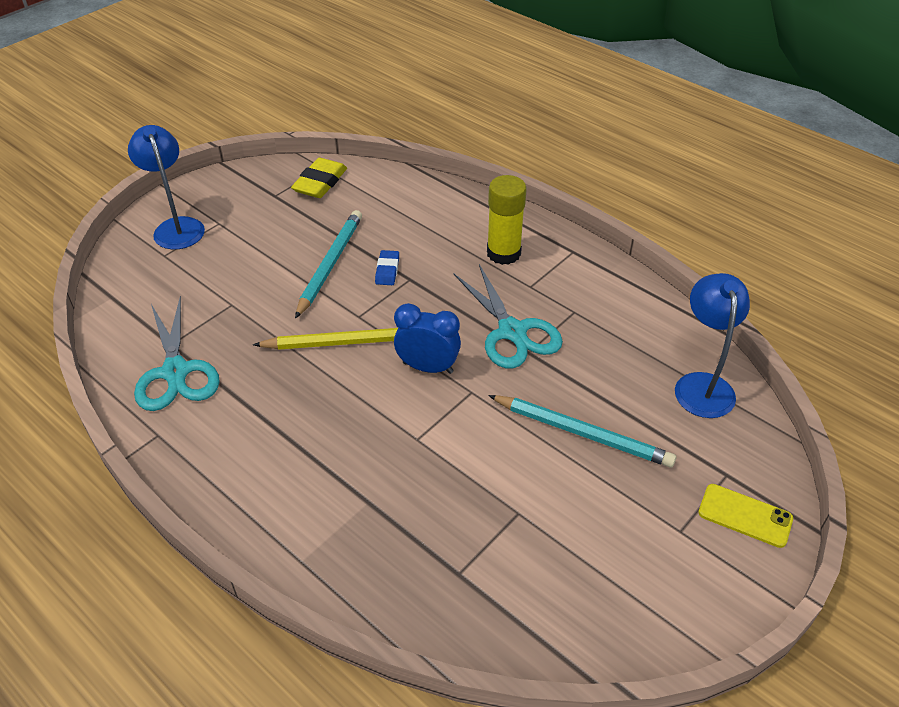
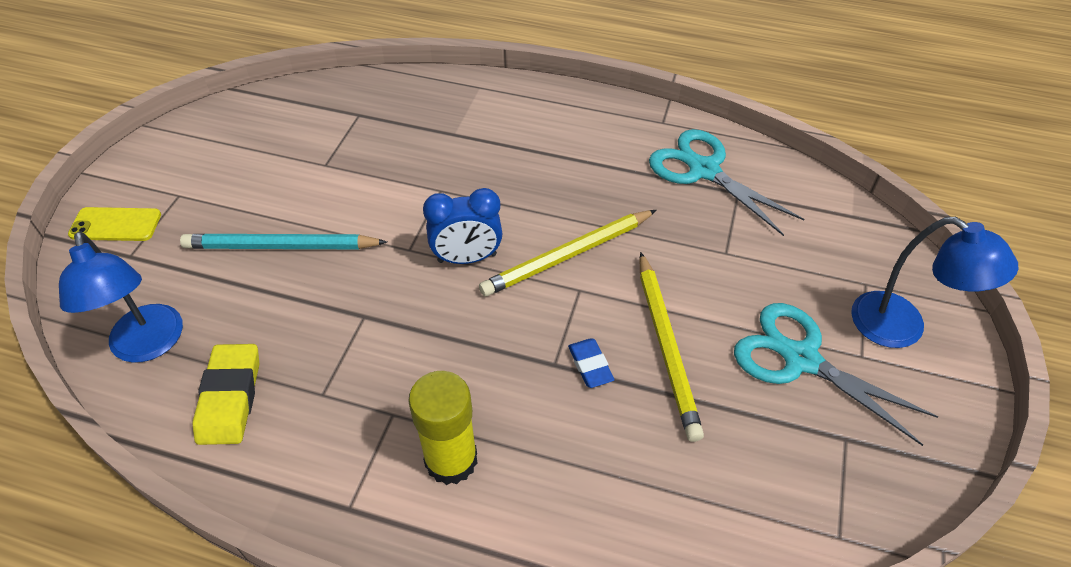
camera: 155 degrees right, 5 degrees up
yellow eraser [291,158,347,198] -> yellow eraser moved to [192,344,259,445]
turquoise pencil [295,210,362,319] -> yellow pencil [639,252,704,442]
turquoise scissors [454,264,563,368] -> turquoise scissors moved to [734,303,938,446]

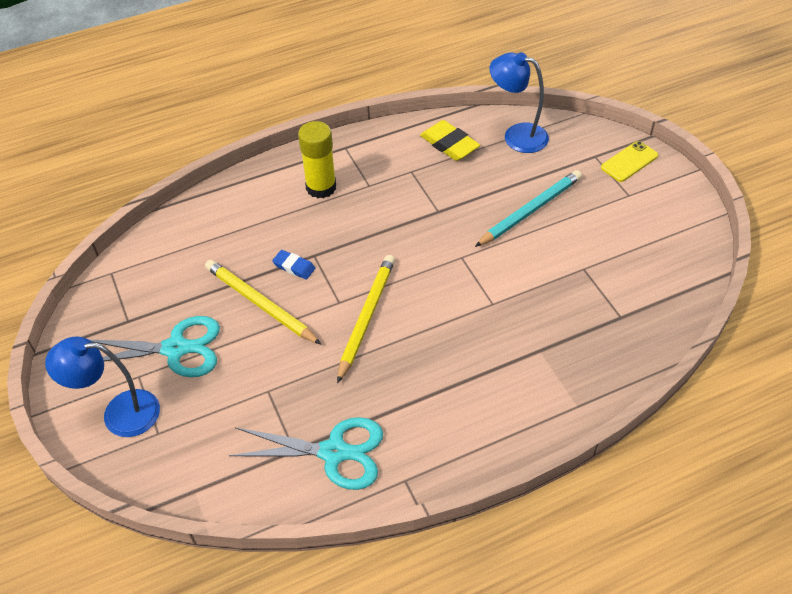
camera: 140 degrees right, 0 degrees up
blue clock [423,188,502,264] -> none

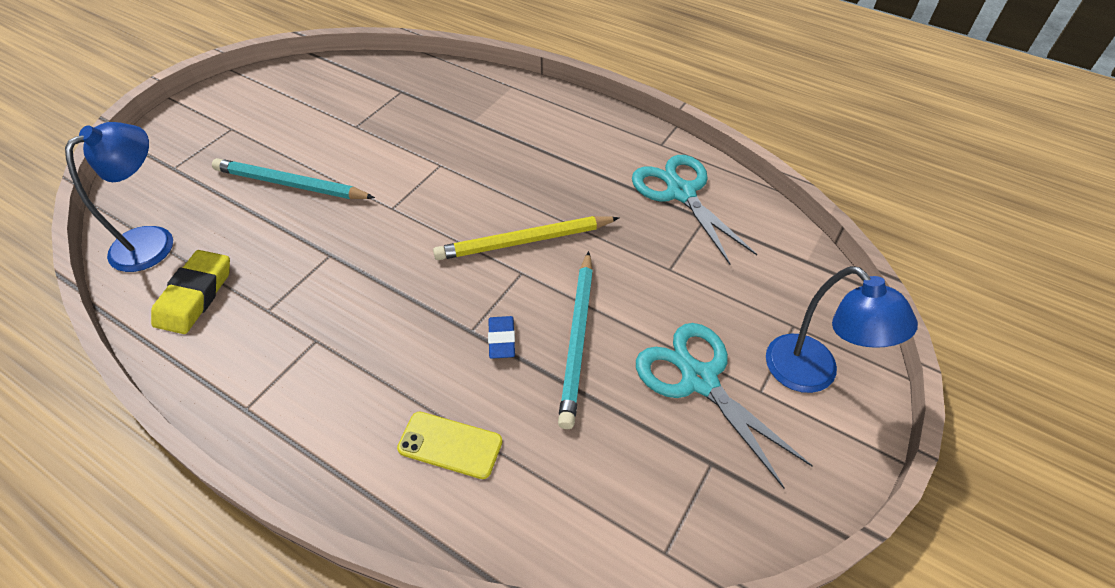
camera: 125 degrees left, 0 degrees up
yellow pencil [205,260,321,344] -> turquoise pencil [558,251,593,429]
yellow glue stick [298,121,336,198] -> none
blue lamp [489,52,549,153] -> blue lamp turned 135 degrees counterclockwise [65,122,173,272]
yellow phone [601,141,658,182] -> yellow phone moved to [397,412,503,479]

